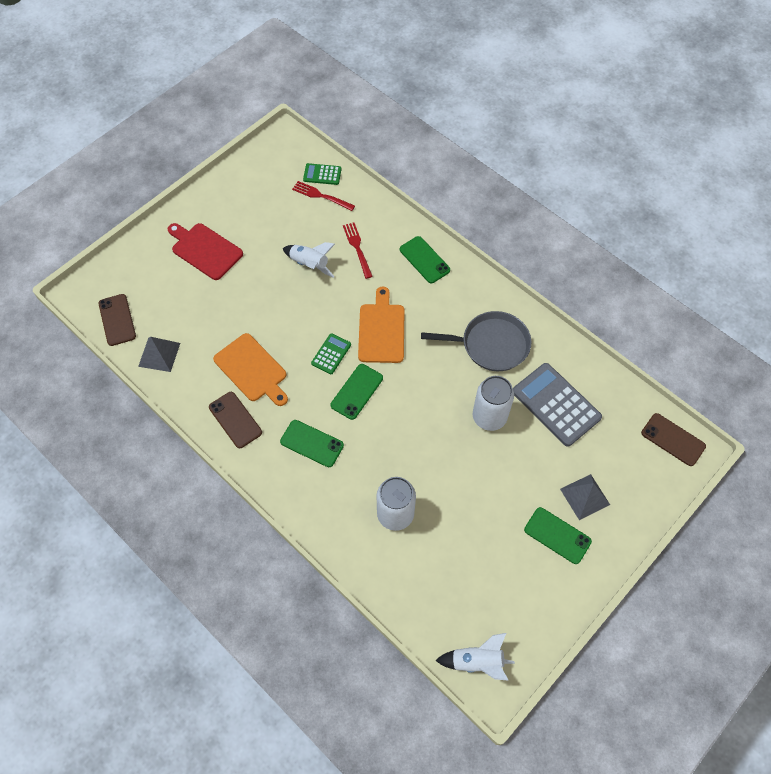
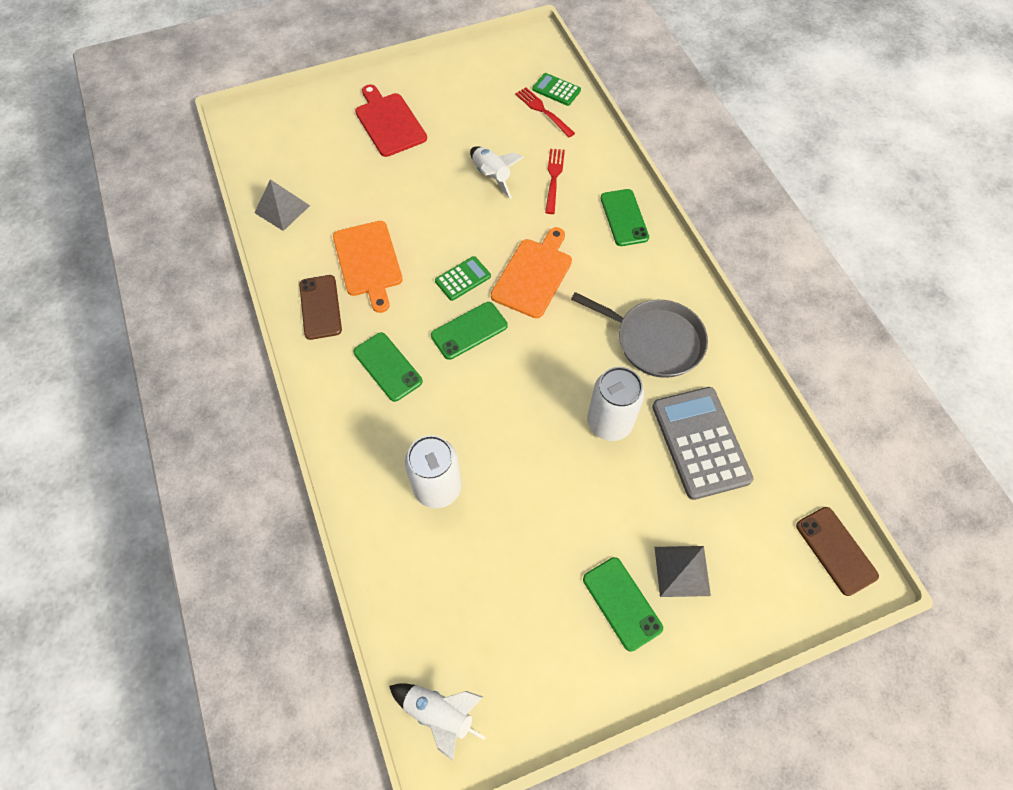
camera: 25 degrees right, 0 degrees up
brown phone [98,294,136,346] -> none

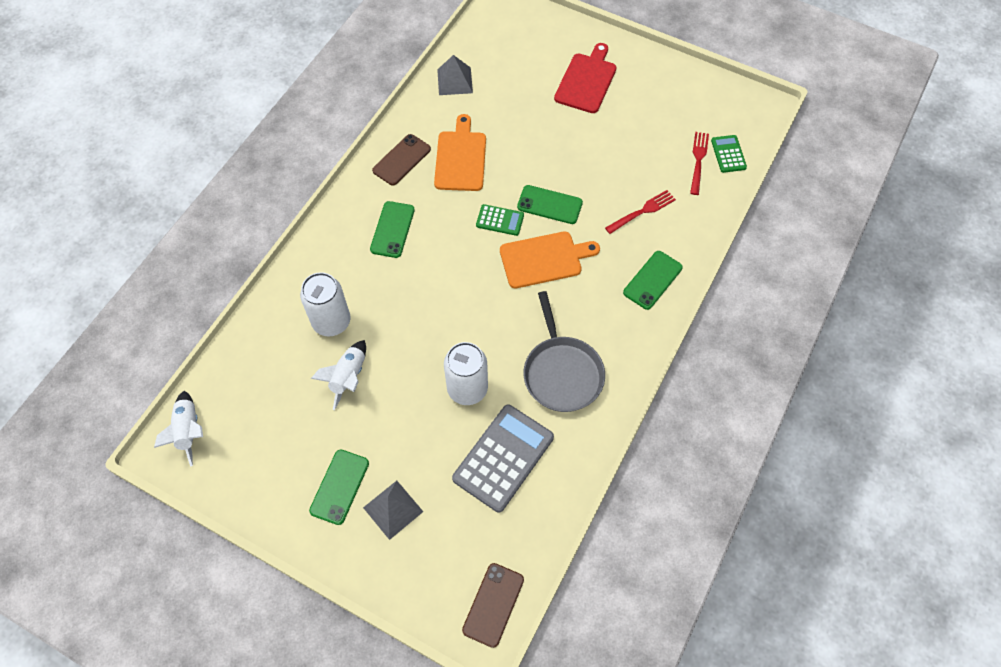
camera: 50 degrees right, 0 degrees up
orange cutting board [333,221,403,313] -> orange cutting board turned 150 degrees clockwise [434,114,486,191]
green phone [431,302,508,360] -> green phone moved to [517,185,583,224]
white rocket [470,146,524,199] -> white rocket moved to [311,340,366,410]

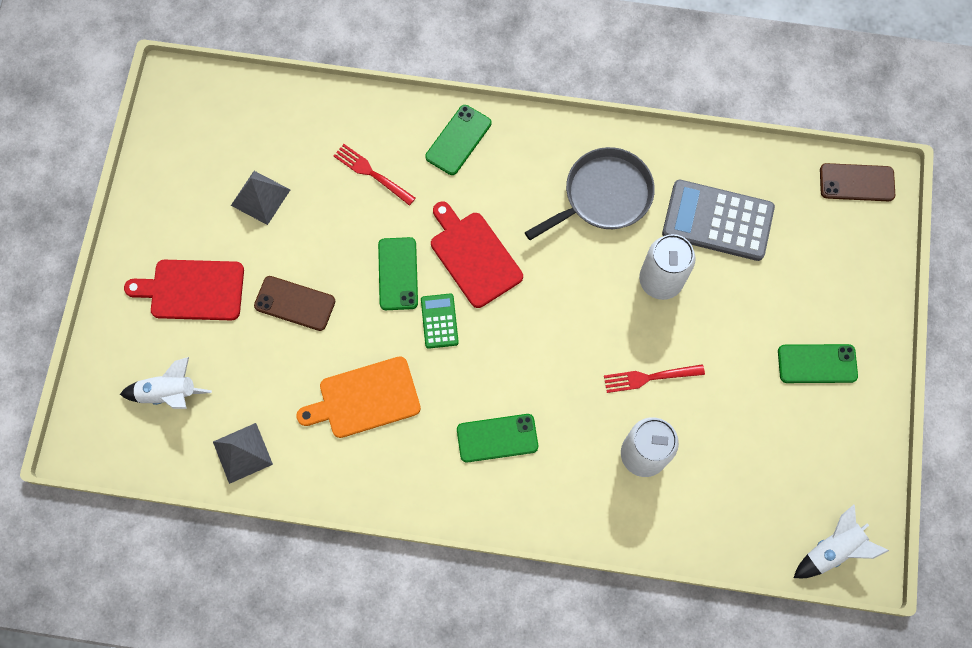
camera: 110 degrees left, 10 degrees up
white rocket [311,340,366,410] -> white rocket moved to [120,357,212,409]
grey pyramid [363,481,423,540] -> grey pyramid moved to [231,171,290,225]
brown phone [372,134,431,186] -> brown phone moved to [254,276,335,331]
orange cutting board [500,231,600,288] -> red cutting board [431,202,523,308]
green phone [623,251,683,310] -> green phone turned 75 degrees counterclockwise [425,105,491,175]
red fork [690,132,709,195] -> red fork moved to [604,364,705,393]
green calculator [711,135,747,173] -> none

